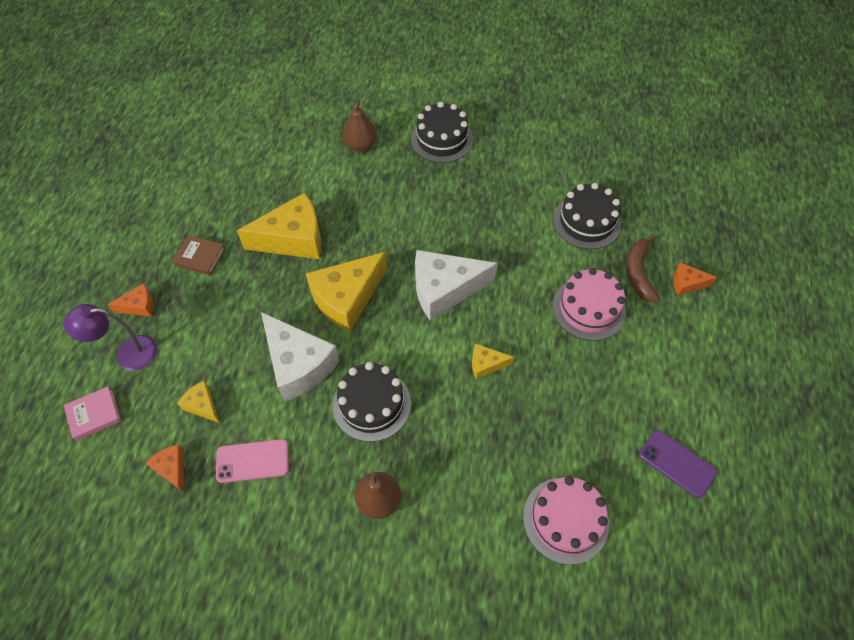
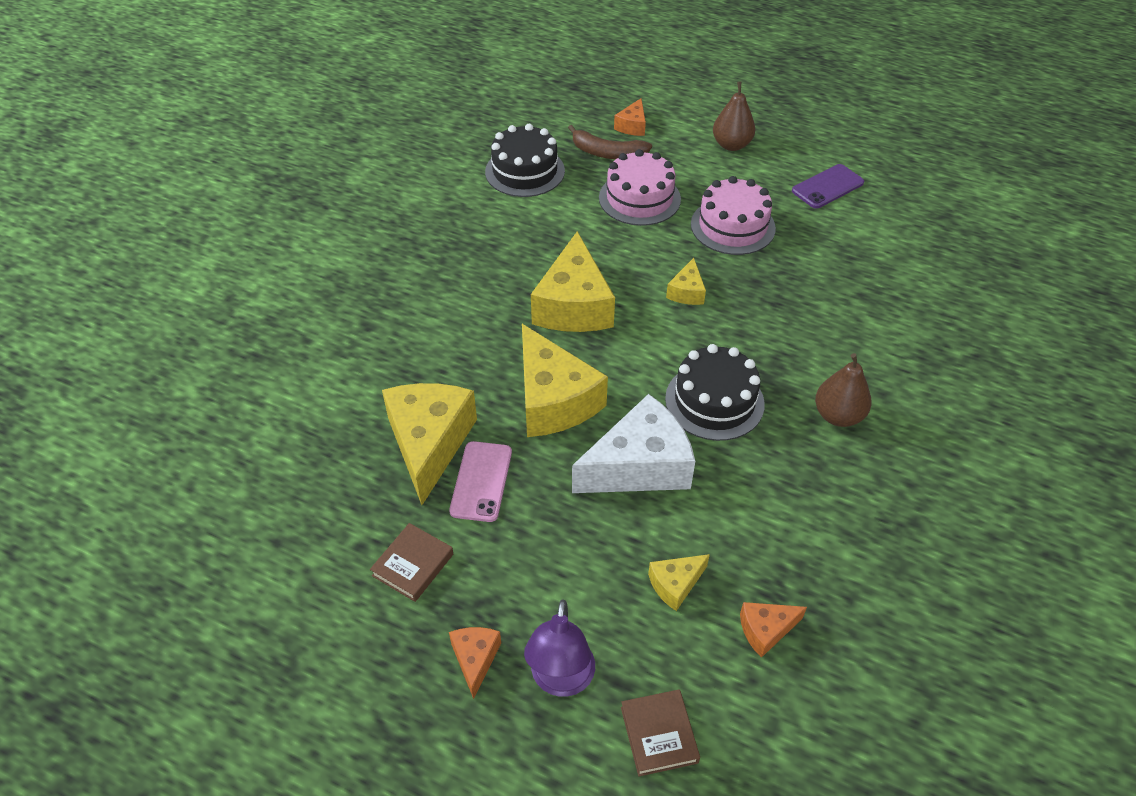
camera: 75 degrees left, 10 degrees down
pink book [64,387,121,441] -> brown book [621,689,700,776]
pink phone [216,439,289,483] -> pink phone moved to [449,441,512,522]
brown pear [343,100,377,152] -> brown pear moved to [713,81,755,151]
black cake [411,102,473,163] -> none
white cheese [415,250,498,321] -> yellow cheese [531,231,615,332]
pink cake [523,476,609,565] -> pink cake moved to [691,176,776,255]

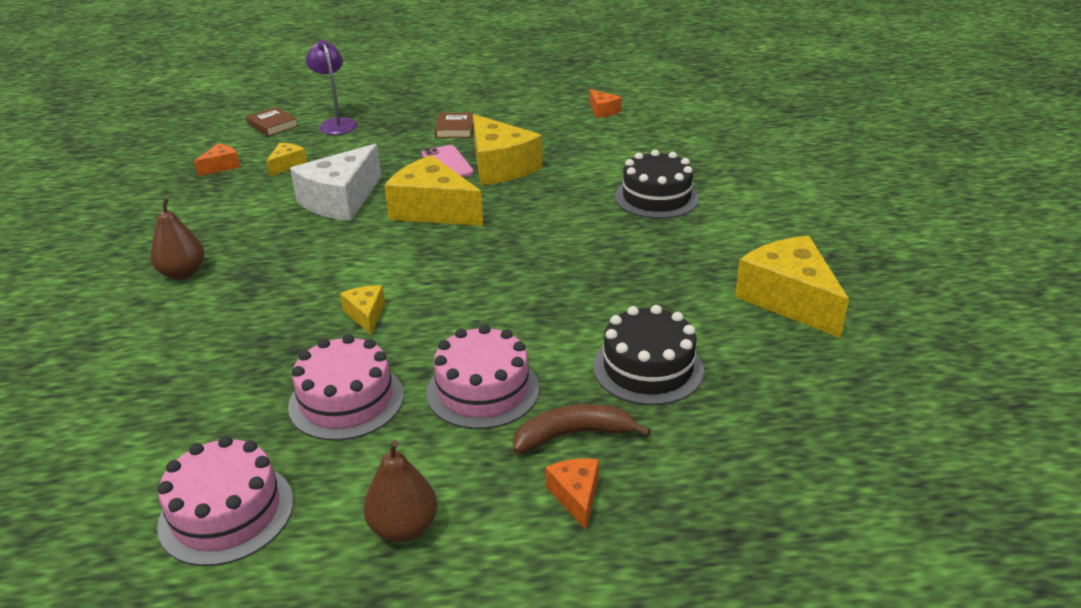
camera: 150 degrees right, 15 degrees down
orange cheese [449,627,501,699] -> orange cheese moved to [589,89,622,118]
yellow cheese [531,231,615,332] -> yellow cheese moved to [735,236,849,338]
black cake [665,344,765,441] -> black cake moved to [615,150,699,219]
purple phone [792,164,864,209] -> pink cake [157,436,293,566]

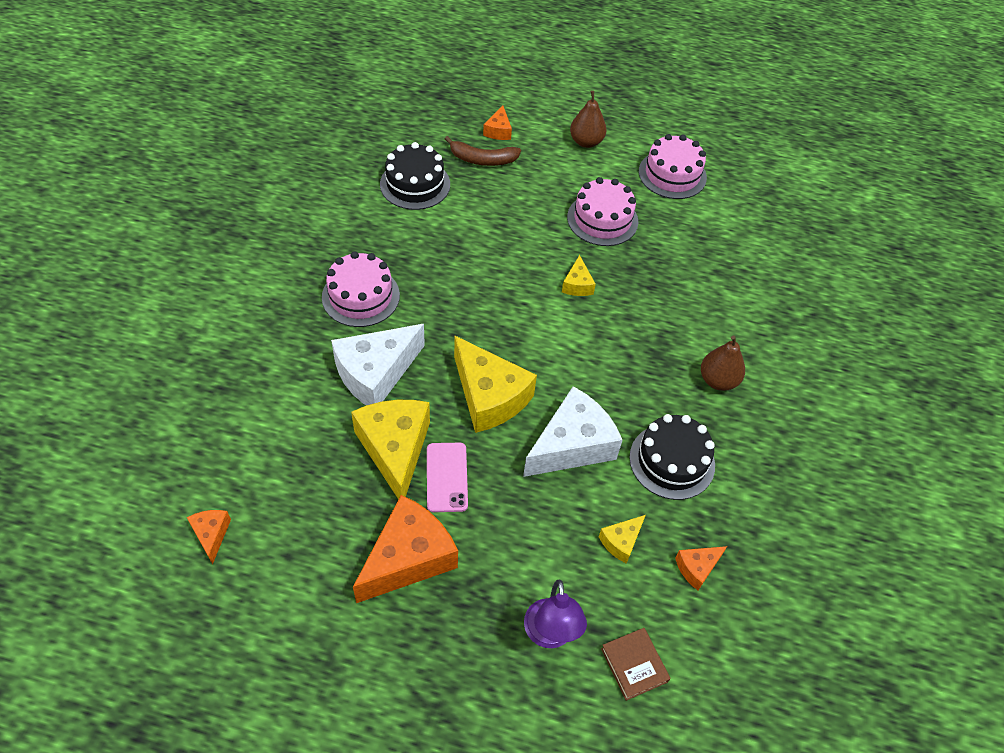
camera: 165 degrees left, 20 degrees up
pink cake [426,324,539,429] -> pink cake moved to [322,251,400,327]
brown book [435,112,474,138] -> orange cheese [353,495,458,603]
black cake [615,150,699,219] -> black cake moved to [629,414,715,500]
yellow cheese [735,236,849,338] -> none
none -> white cheese [331,324,425,405]

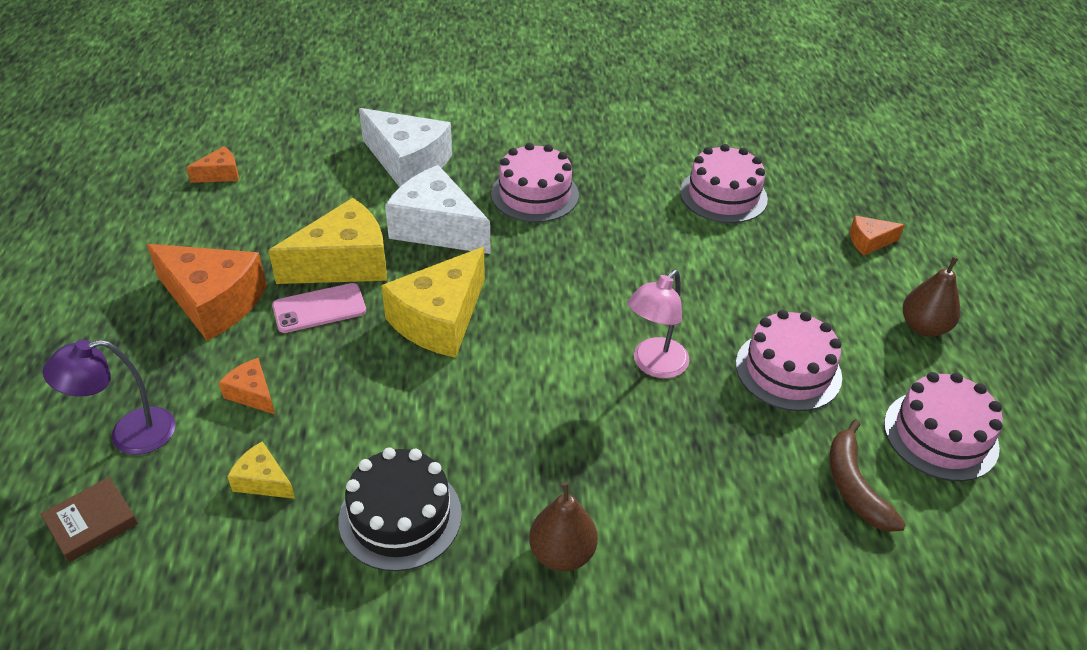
camera: 75 degrees right, 10 degrees down
black cake [380,142,450,210] -> pink cake [680,144,768,223]
brown banana [445,136,521,166] -> brown banana moved to [829,419,906,532]
white cheese [523,386,622,477] -> white cheese moved to [359,108,452,187]
yellow cheese [562,255,596,296] -> pink lamp [628,270,690,378]
orange cheese [675,546,727,590] -> orange cheese moved to [219,358,275,414]

